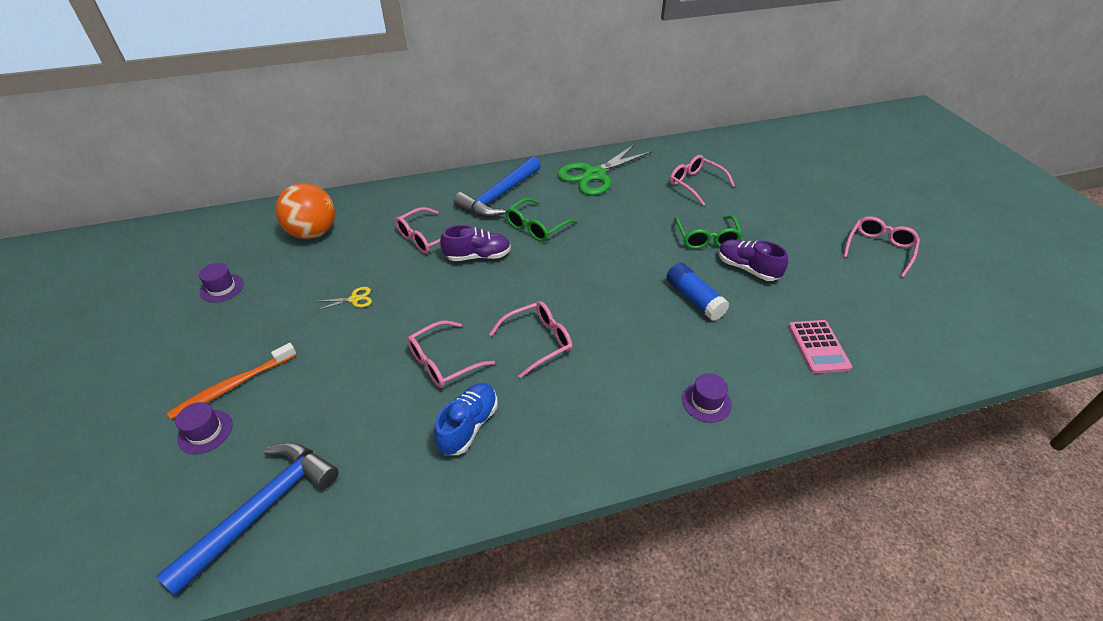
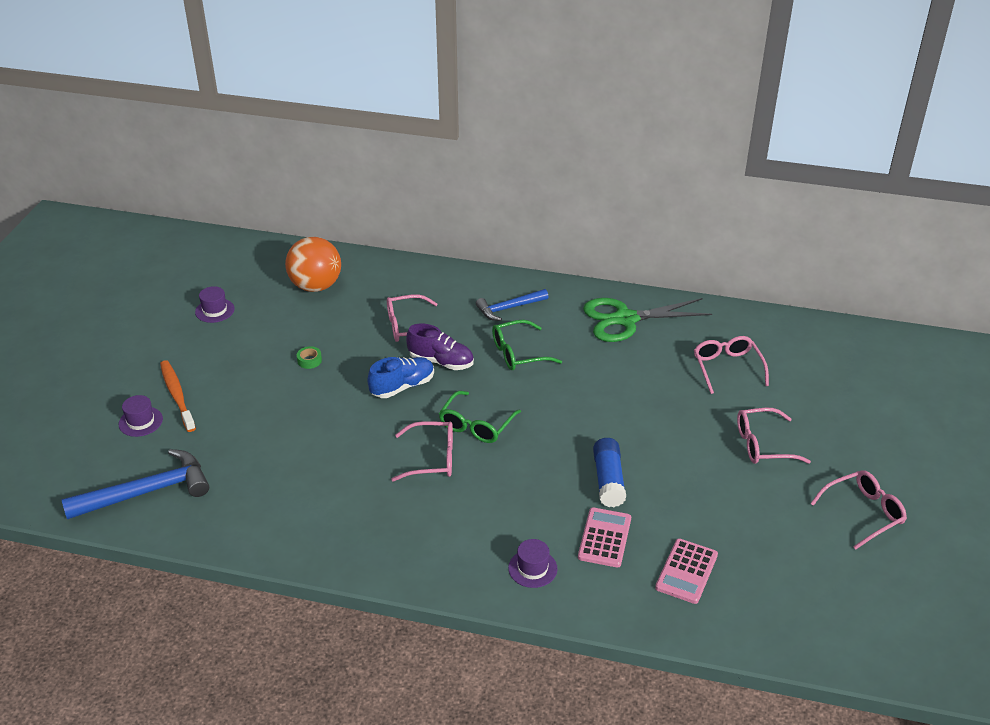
camera: 30 degrees right, 5 degrees down
orange toothbrush [167,343,296,420] -> orange toothbrush turned 75 degrees clockwise [160,360,196,432]
yellow scissors [317,287,372,310] -> green tape [297,346,322,369]
pink glasses [407,320,495,388] -> pink glasses moved to [737,408,811,464]
blue shoe [434,383,498,455] -> blue shoe moved to [368,357,434,398]
blue hammer [454,157,541,217] -> blue hammer [476,289,548,321], size x0.62
green glasses [674,215,743,249] -> green glasses moved to [439,391,521,443]
purple shoe [718,239,788,281] -> none
none -> pink calculator [578,507,631,568]

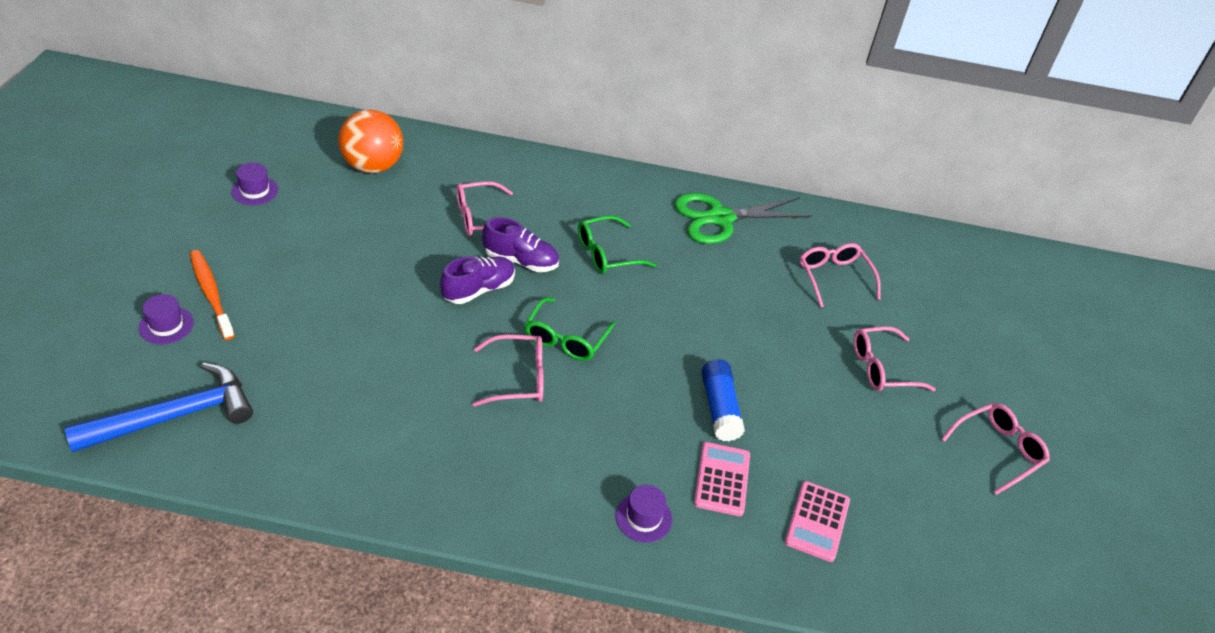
camera: 10 degrees left, 5 degrees up
green tape [297,346,322,369] -> none
blue shoe [368,357,434,398] -> purple shoe [440,257,515,304]
blue hammer [476,289,548,321] -> none

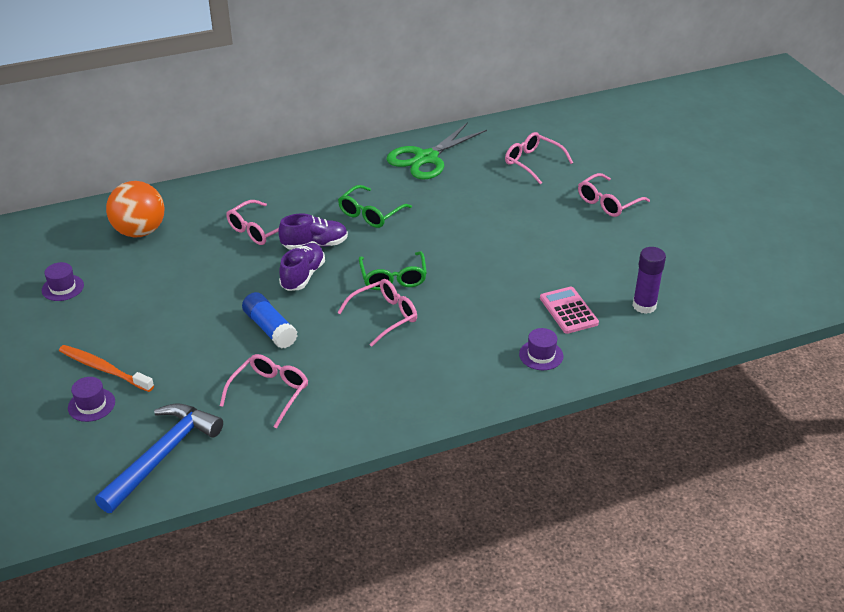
camera: 25 degrees left, 5 degrees down
blue glue stick [702,359,745,441] -> blue glue stick moved to [242,292,297,349]
pink calculator [785,481,850,562] -> purple glue stick [633,247,666,314]
pink glasses [942,403,1050,495] -> pink glasses moved to [220,354,308,429]

